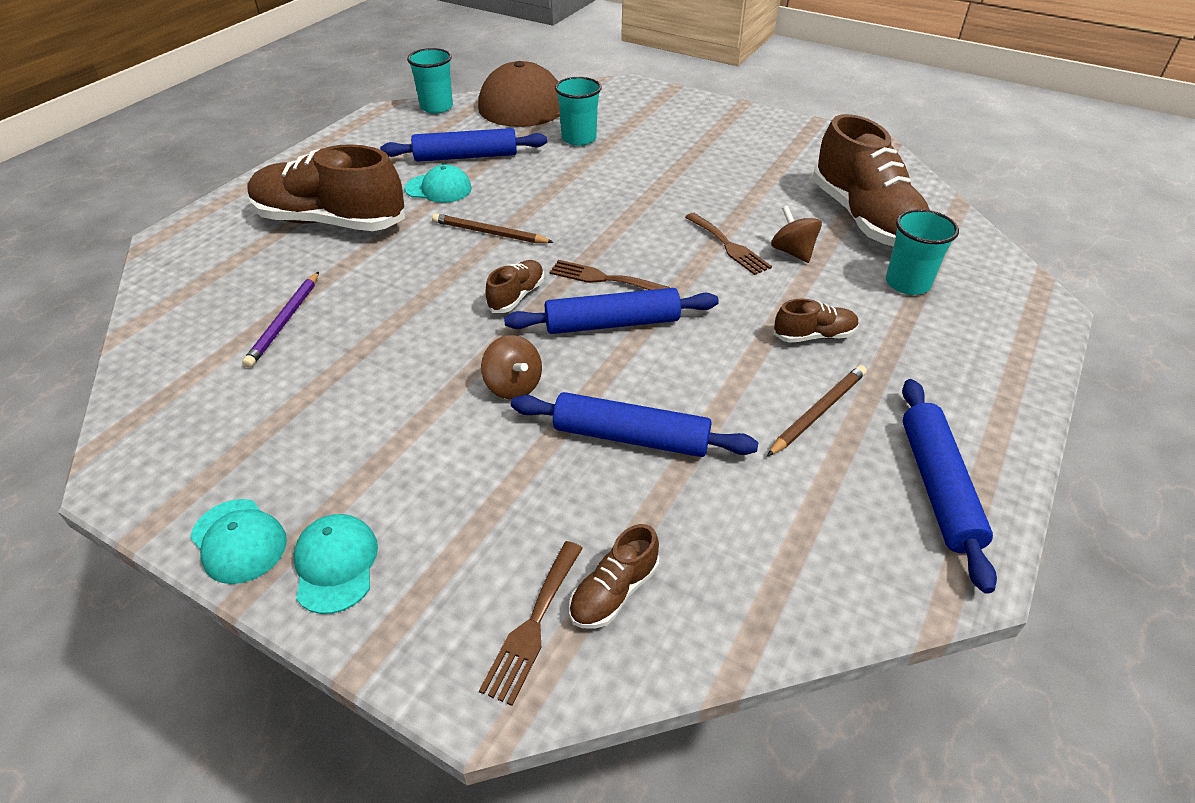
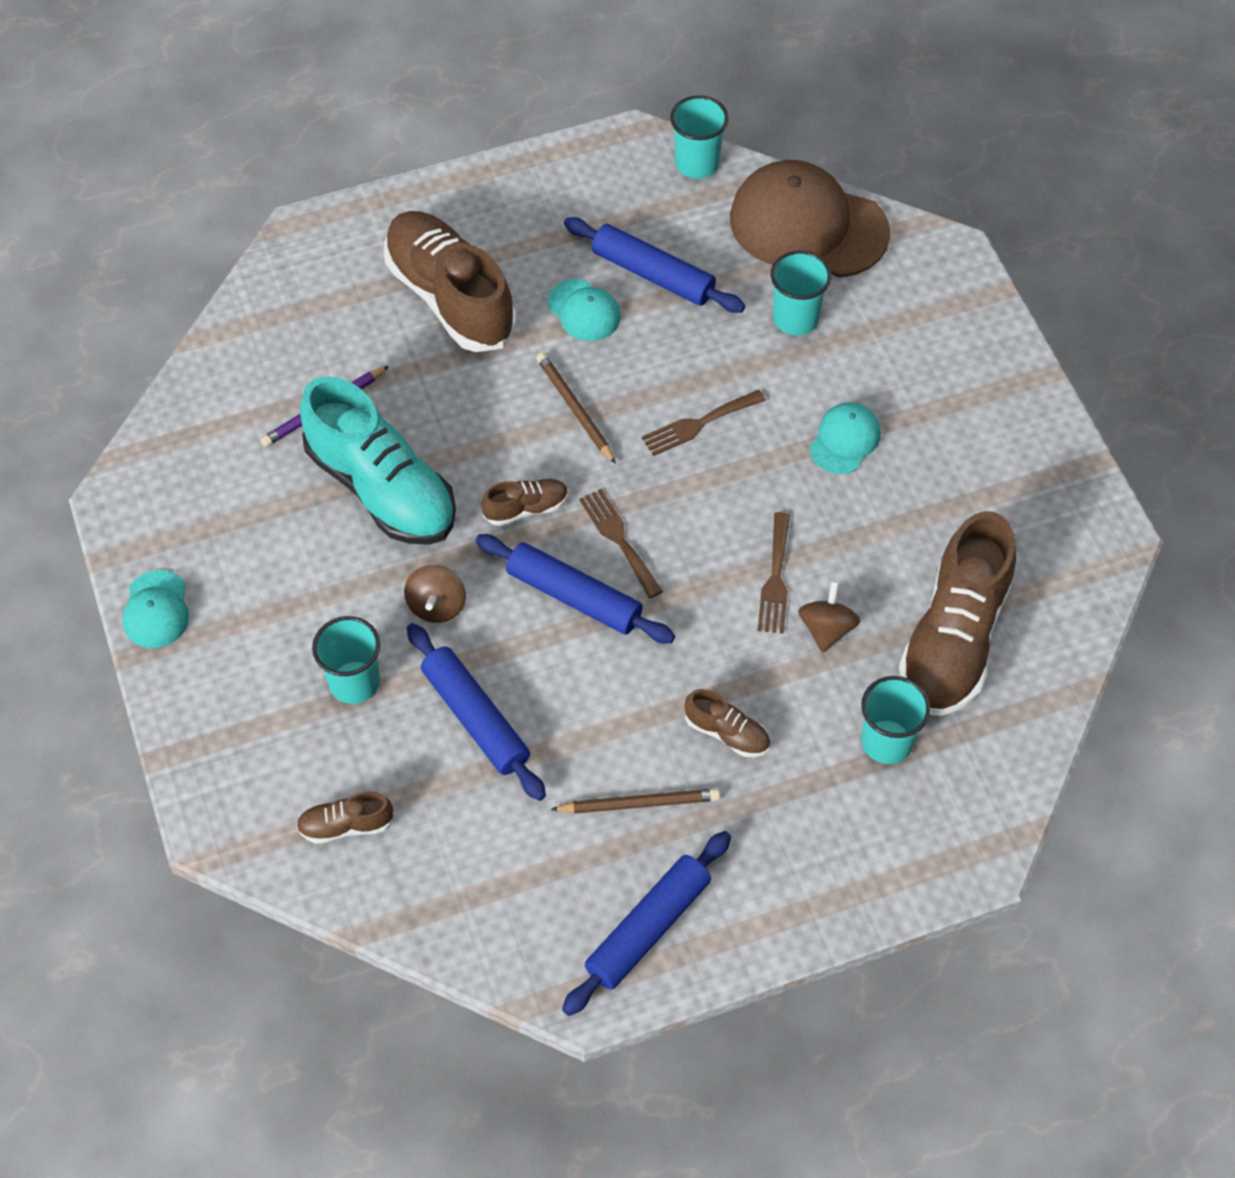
camera: 40 degrees right, 15 degrees up
turquoise cap [294,514,378,614] -> turquoise cap moved to [809,402,881,474]
brown fork [479,541,583,706] -> brown fork moved to [642,390,766,456]
none -> turquoise shoe [300,376,456,545]
none -> turquoise cup [312,616,380,704]

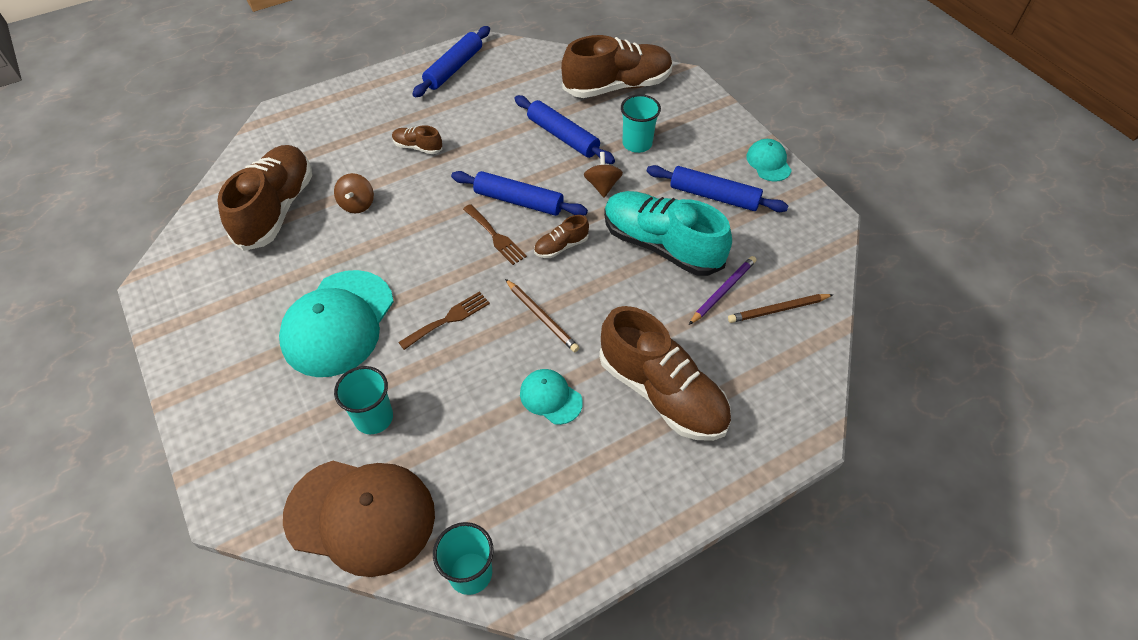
camera: 170 degrees right, 5 degrees down
brown shoe [296,791,394,844] -> brown shoe [561,35,673,98], size x2.25
brown pencil [550,789,720,814] -> brown pencil moved to [728,294,834,323]
blue rolling pin [564,217,745,313] -> blue rolling pin moved to [647,165,788,212]
brown fork [758,512,790,634] -> none
turquoise cap [809,402,881,474] -> turquoise cap [279,270,394,377], size x2.06
turquoise cup [861,676,931,764] -> none

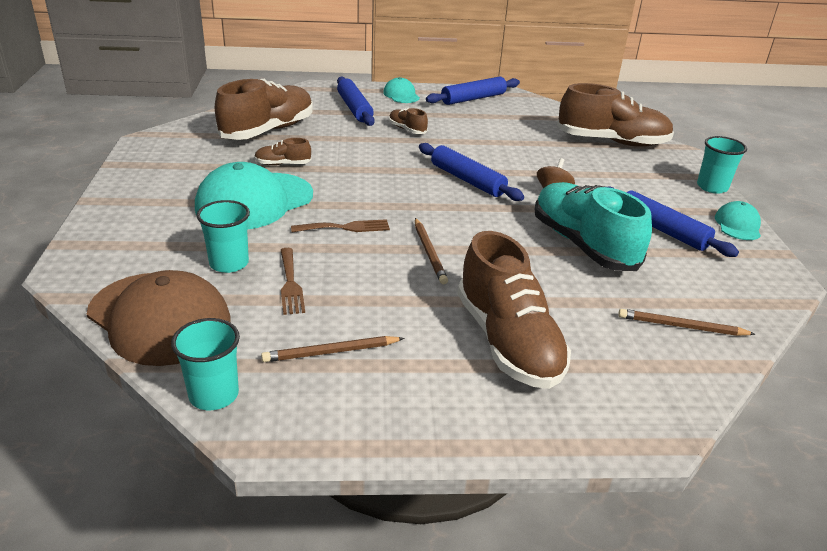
camera: 25 degrees right, 20 degrees down
brown spinning top [334,173,374,213] -> none
brown fork [463,204,527,265] -> brown fork moved to [281,248,305,315]
blue rolling pin [514,95,615,164] -> blue rolling pin moved to [337,76,375,126]
turquoise cap [520,369,583,425] -> turquoise cap moved to [383,77,420,103]
brown shoe [534,215,589,258] -> brown shoe moved to [254,138,311,165]
turquoise cup [621,94,661,153] -> turquoise cup moved to [697,136,747,193]
purple pencil [689,256,756,325] -> none
none -> brown pencil [261,336,404,362]

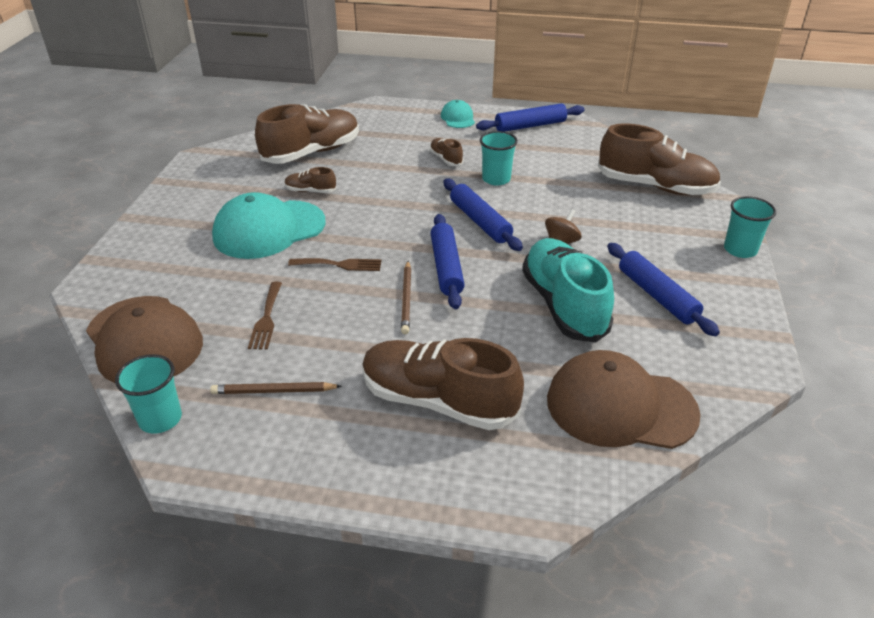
camera: 15 degrees right, 5 degrees up
turquoise cup [197,200,250,273] -> turquoise cup moved to [480,131,518,186]
blue rolling pin [337,76,375,126] -> blue rolling pin moved to [431,214,465,309]
brown shoe [457,231,571,389] -> brown shoe turned 120 degrees clockwise [362,338,524,430]
brown pencil [618,309,755,336] -> brown cap [547,350,701,449]
turquoise cap [715,201,761,240] -> none

